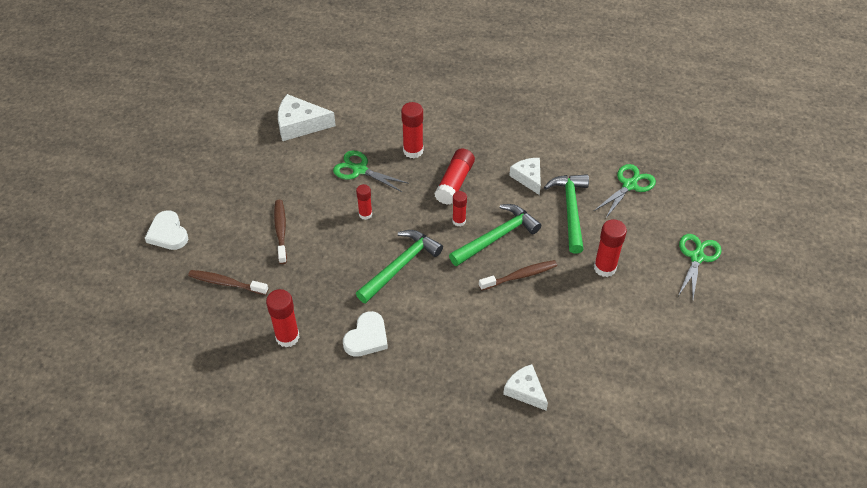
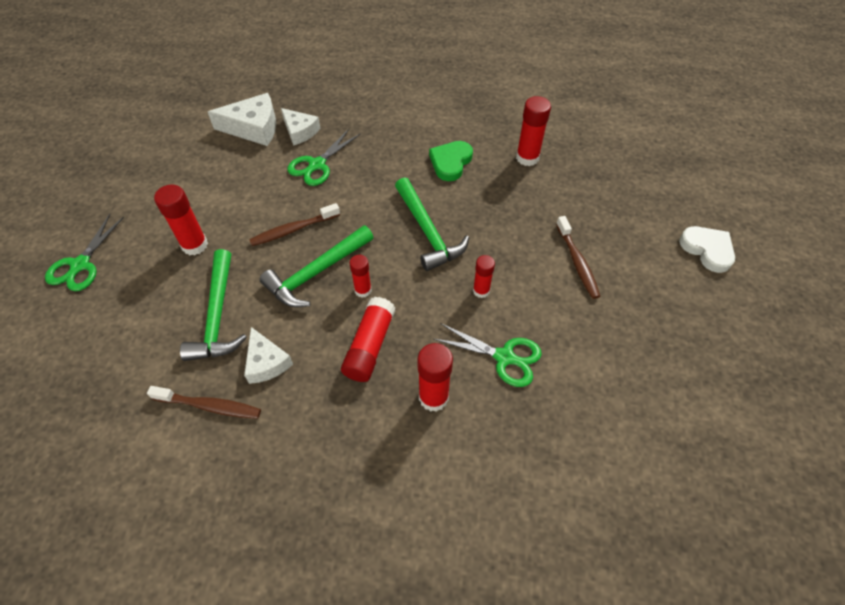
camera: 175 degrees right, 5 degrees up
brown toothbrush [188,270,268,295] -> brown toothbrush moved to [147,386,261,419]
white cheese [278,94,336,141] -> white cheese moved to [208,93,276,146]
white heart [343,311,388,357] -> green heart [429,141,473,181]
green hammer [356,230,443,303] -> green hammer turned 60 degrees counterclockwise [395,177,469,271]
green scissors [594,164,656,219] -> green scissors moved to [287,129,361,186]

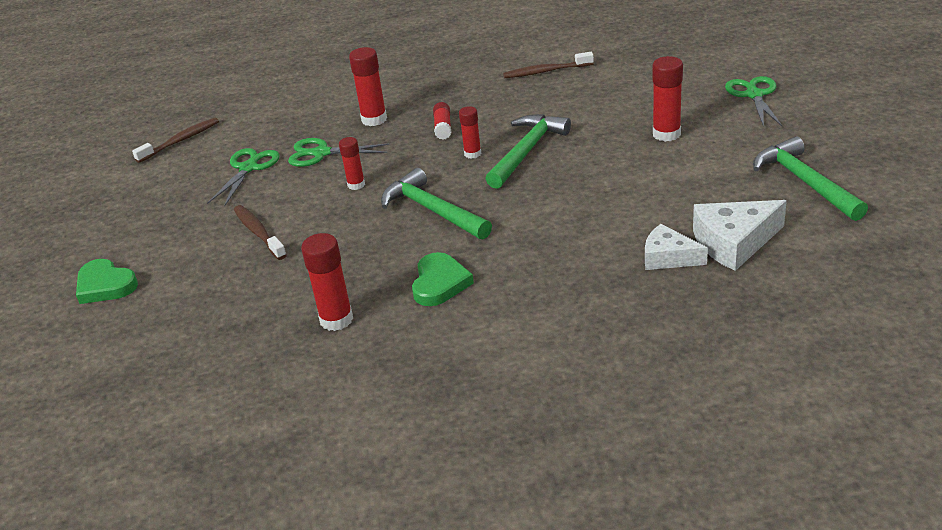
camera: 165 degrees right, 20 degrees down
green hammer [180,249,247,361] -> green hammer moved to [753,136,868,221]
white cheese [244,327,293,384] -> none
brown toothbrush [249,203,340,246] -> brown toothbrush moved to [132,117,219,163]
green scissors [287,129,361,186] -> green scissors moved to [207,148,280,207]
red glue stick [341,297,396,382] -> red glue stick [433,102,451,140], size x0.63
white heart [679,226,735,273] -> green heart [76,259,138,304]

